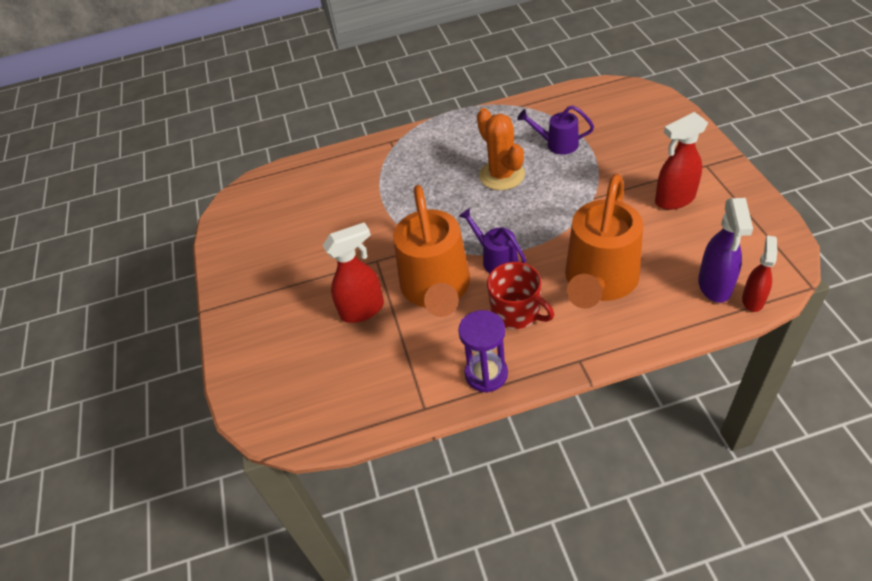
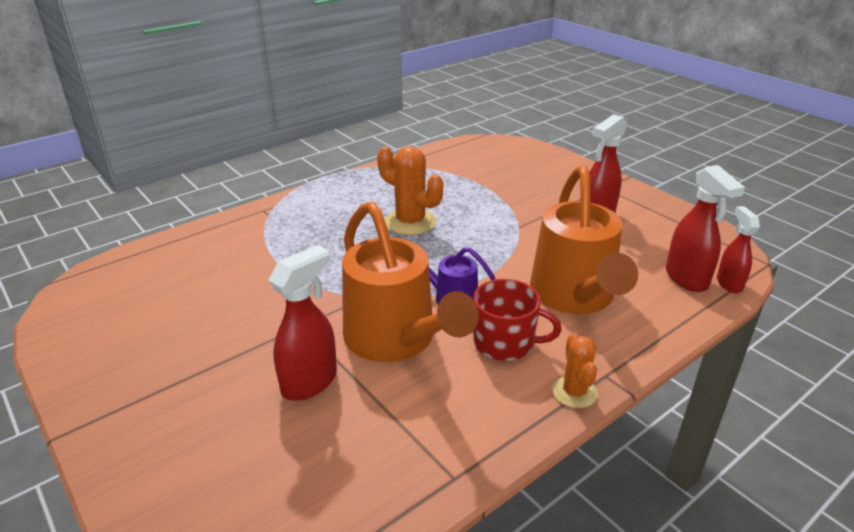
camera: 30 degrees left, 15 degrees down
purple hourglass [458,310,508,393] -> none
purple watering can [517,106,594,155] -> none
purple spray bottle [698,198,753,303] -> red spray bottle [666,165,745,292]
none -> orange cactus [552,333,598,408]

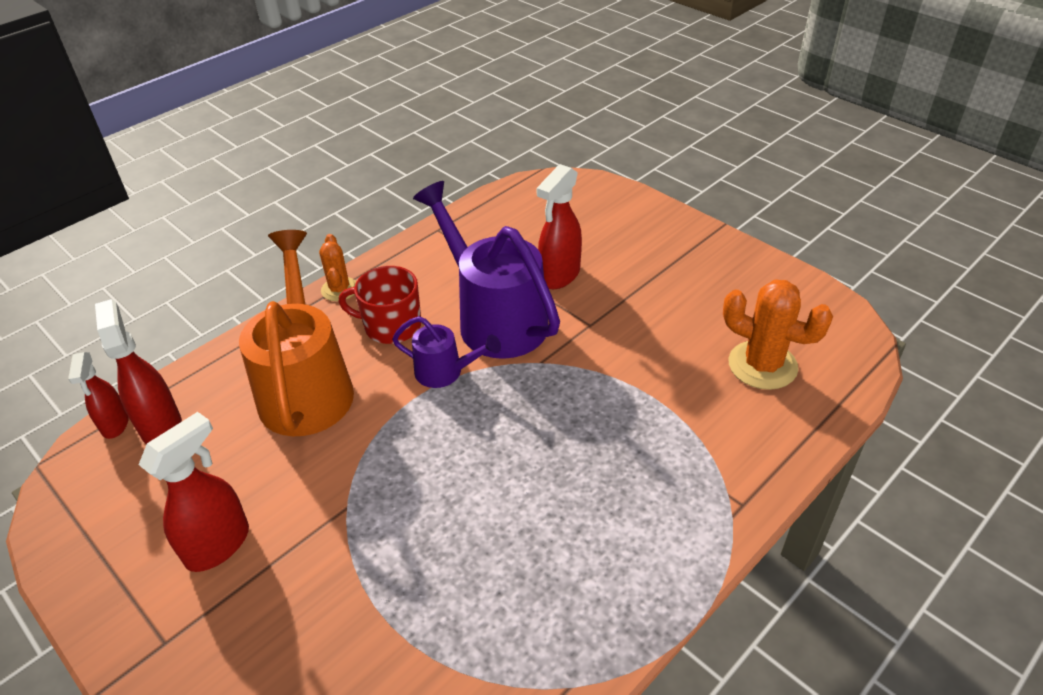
camera: 175 degrees right, 10 degrees up
orange watering can [342,201,478,362] -> purple watering can [413,181,560,359]
orange cactus [377,146,443,235] -> orange cactus moved to [723,279,833,390]

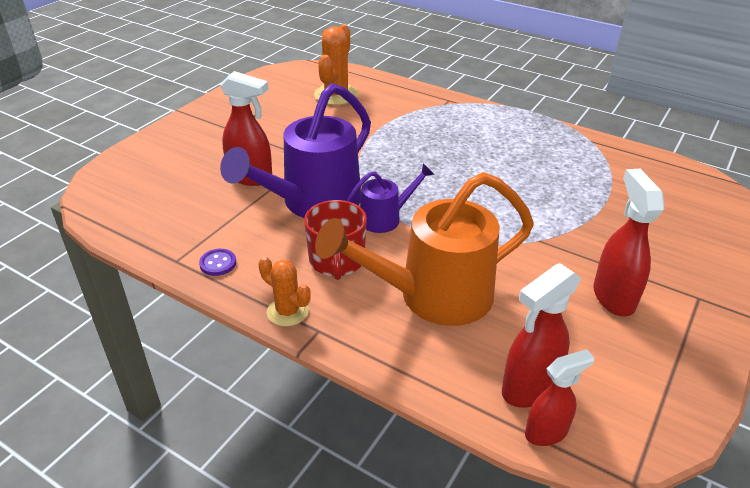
camera: 105 degrees left, 5 degrees down
red spray bottle [138,412,249,572] -> red spray bottle turned 60 degrees clockwise [593,169,665,316]
orange cactus [319,234,356,301] -> orange cactus turned 60 degrees clockwise [258,256,311,327]
purple watering can [392,316,501,388] -> purple watering can turned 60 degrees clockwise [346,163,435,233]
none -> purple button [199,249,236,276]

